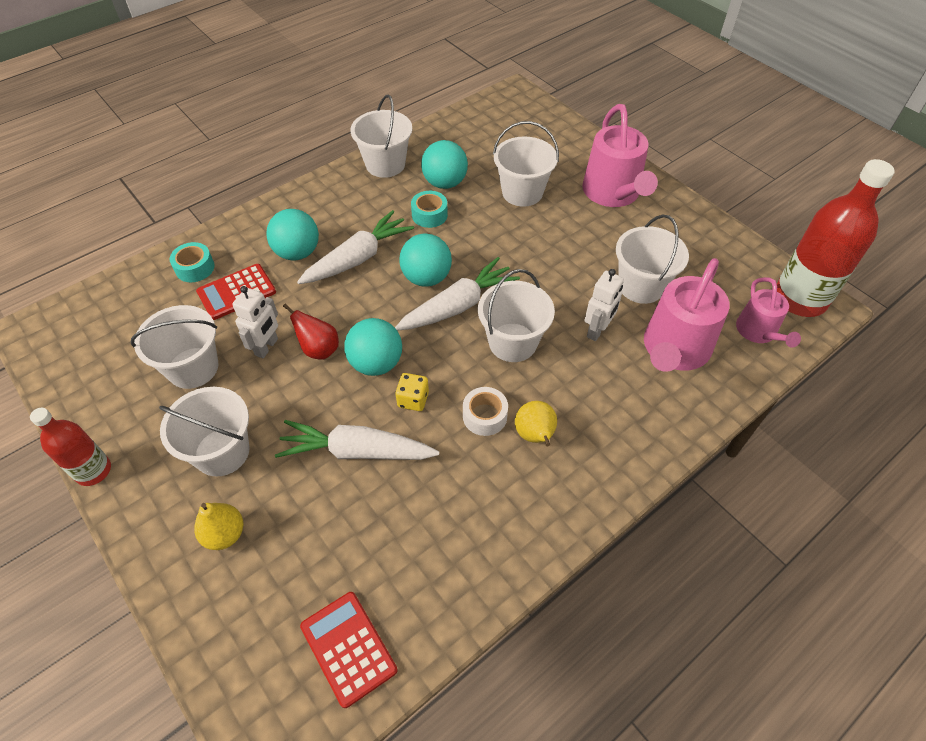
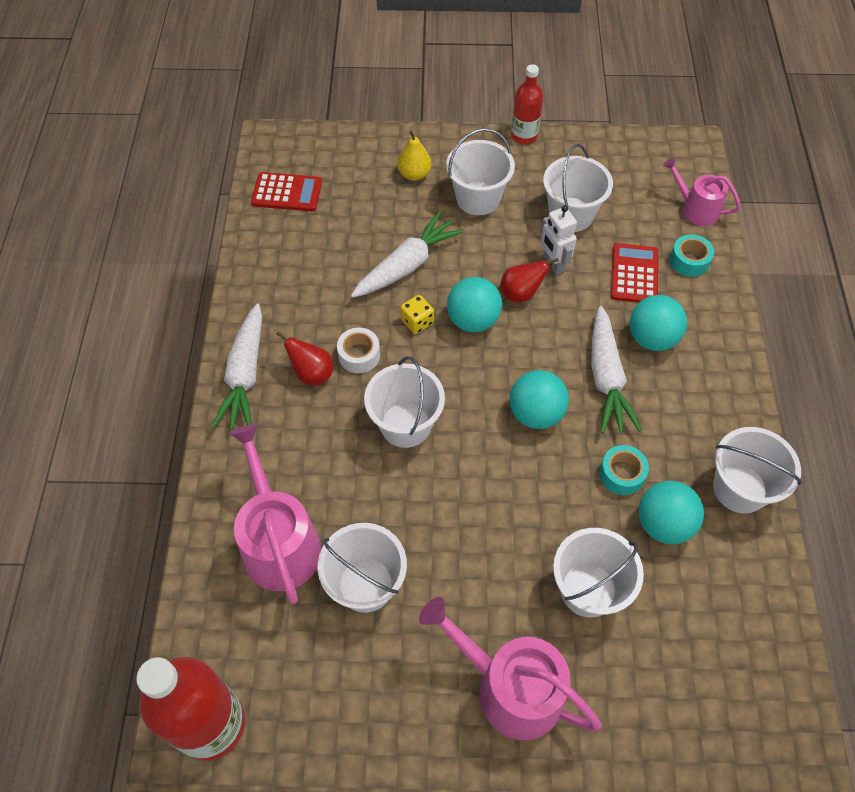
camera: 130 degrees right, 5 degrees up
white carrot [395,257,520,331] -> white carrot moved to [211,303,262,429]
yellow pear [515,401,557,446] -> red pear [276,331,333,385]
white robot [584,269,624,341] -> none
pink watering can [736,277,801,348] -> pink watering can moved to [663,157,741,226]

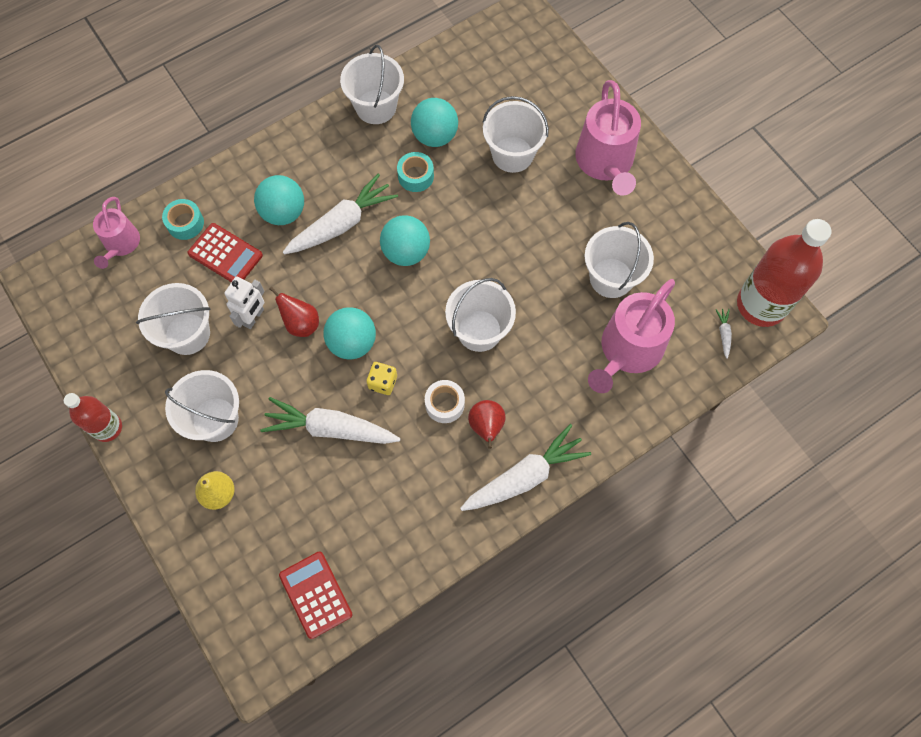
camera: 125 degrees left, 10 degrees up
red calculator [611,243,658,303] -> red calculator turned 120 degrees counterclockwise [188,223,263,282]
none -> white carrot [715,309,732,359]

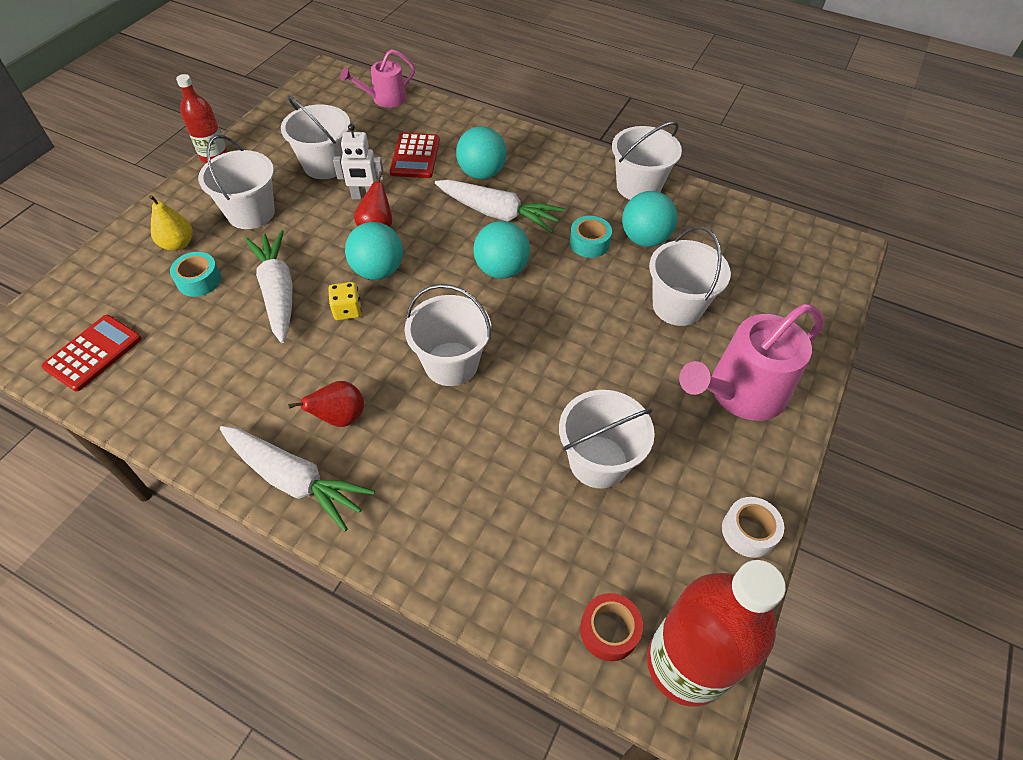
camera: 60 degrees right, 15 degrees down
turquoise tape [162,199,204,240] -> turquoise tape moved to [170,252,221,297]
white tape [425,380,465,423] -> white tape moved to [722,497,784,558]
pink watering can [588,279,675,393] -> none
white carrot [715,309,732,359] -> red tape [580,593,643,661]

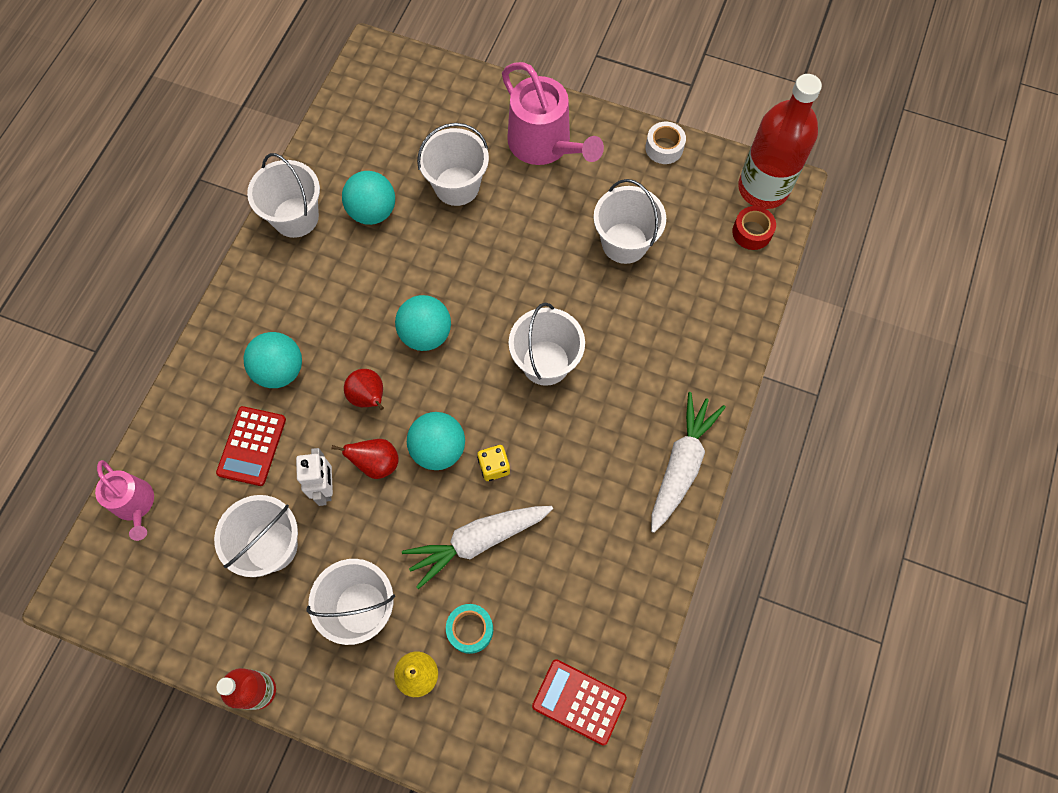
camera: 95 degrees left, 15 degrees up
red pear [288,381,364,427] -> red pear moved to [344,369,384,410]
red calculator [390,133,440,178] -> red calculator turned 105 degrees clockwise [216,406,286,486]
white carrot [435,180,565,233] -> none
turquoise tape [569,216,612,258] -> none

